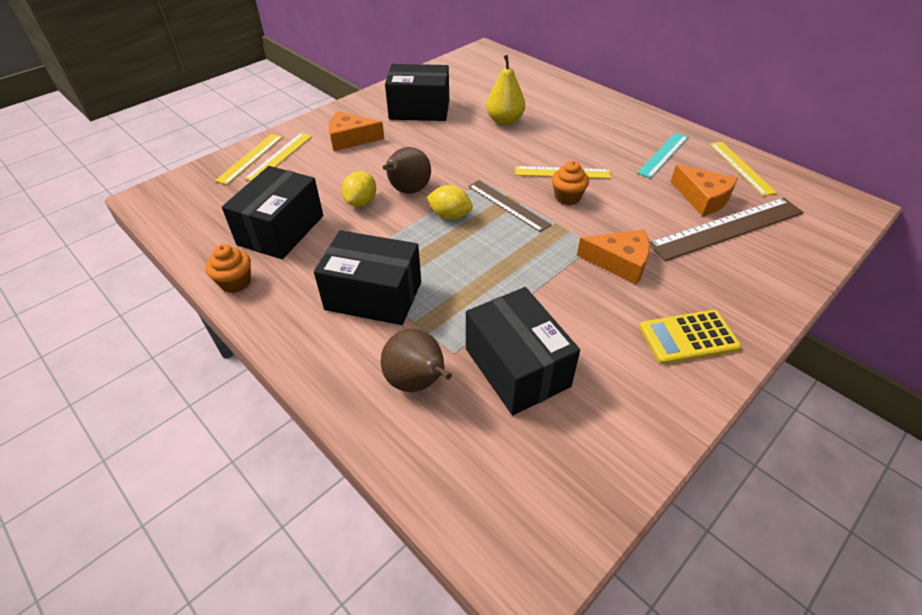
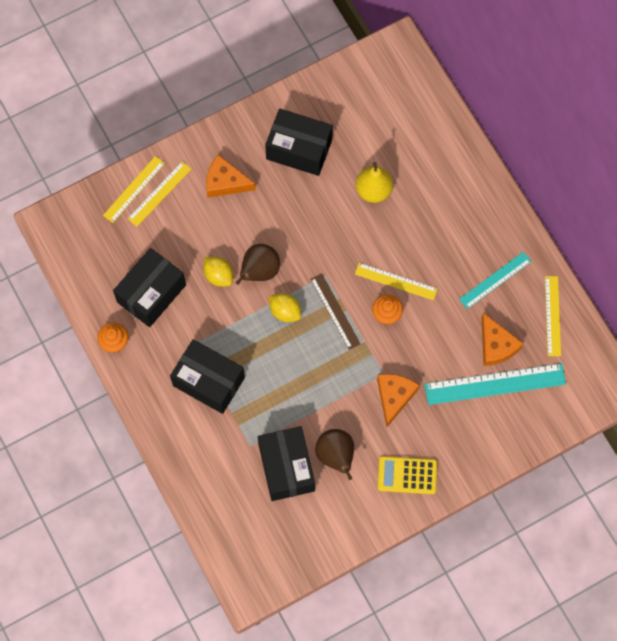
camera: 15 degrees right, 25 degrees up
yellow lemon [342,171,376,207] -> yellow lemon turned 75 degrees counterclockwise [203,257,233,287]
brown pear [381,329,452,392] -> brown pear moved to [315,429,354,480]
orange cheese [577,230,650,285] -> orange cheese turned 105 degrees counterclockwise [377,374,420,427]
brown ruler [649,198,804,261] -> turquoise ruler [425,363,566,405]

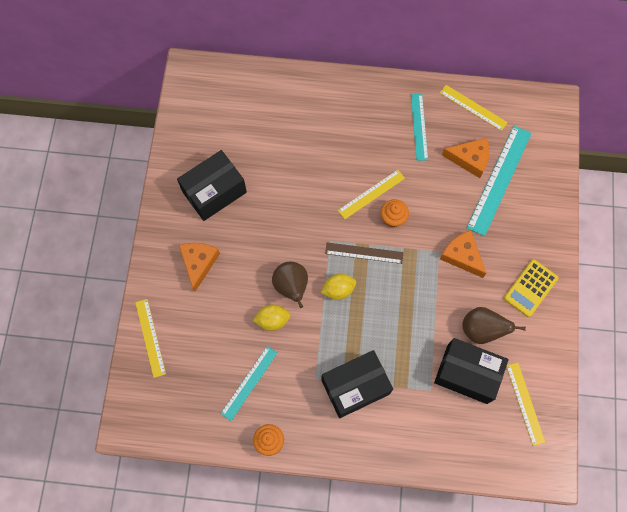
camera: 55 degrees left, 0 degrees up
black box [113,248,186,327] -> turquoise ruler [221,346,277,421]
yellow ruler [128,161,191,227] -> yellow ruler moved to [506,362,545,446]
orange cheese [206,155,256,198] -> orange cheese turned 135 degrees clockwise [179,243,220,292]
yellow pear [356,162,393,203] -> none

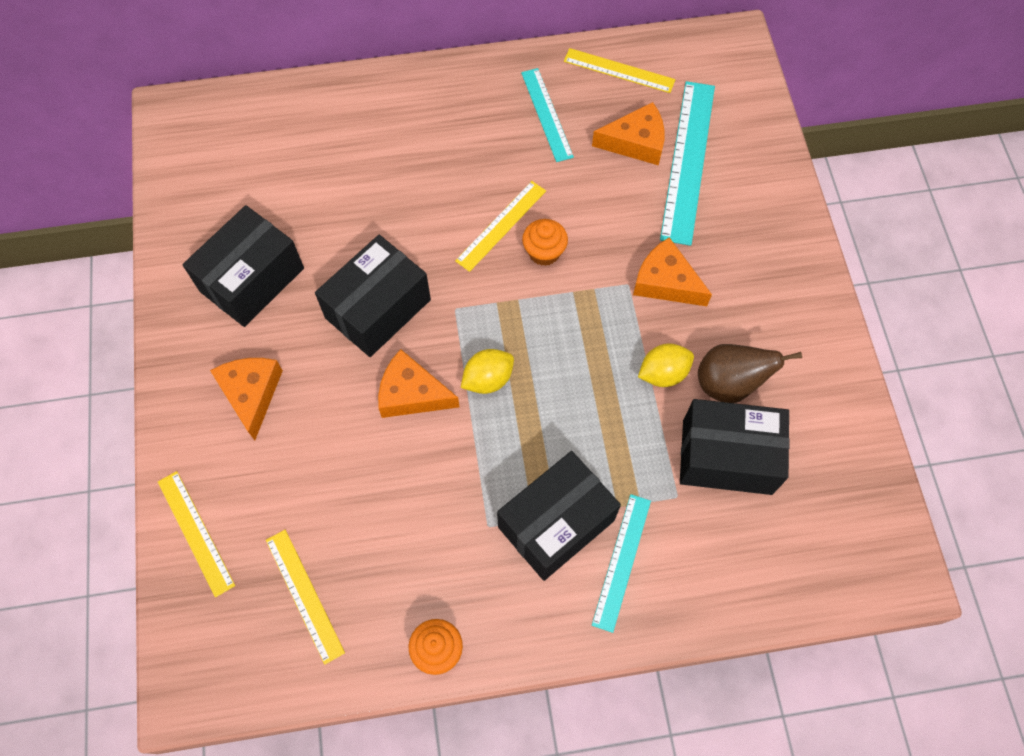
camera: 15 degrees left, 5 degrees down
turquoise ruler [221,346,277,421] -> turquoise ruler moved to [592,494,651,633]
yellow lemon [253,304,291,331] -> yellow lemon moved to [638,344,694,387]
brown pear [272,261,308,308] -> orange cheese [378,349,459,418]
brown ruler [325,242,404,264] -> none
yellow calculator [504,259,559,317] -> none
yellow ruler [506,362,545,446] -> yellow ruler moved to [266,530,345,665]
none -> black box [315,235,431,357]

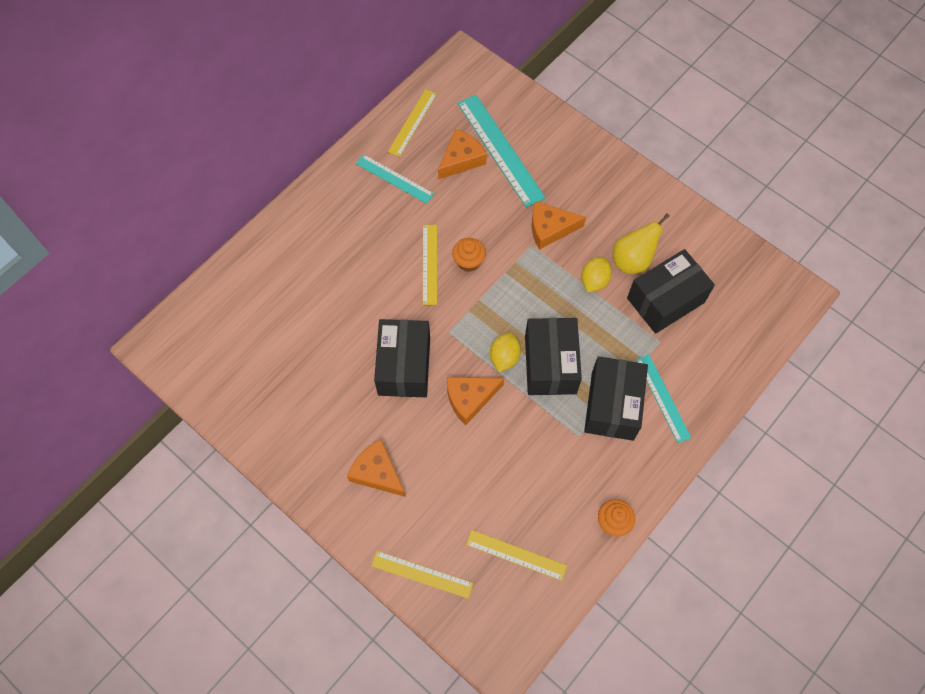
camera: 40 degrees left, 0 degrees up
black box [182,205,304,327] -> black box moved to [525,318,582,395]
yellow ruler [564,48,675,93] -> yellow ruler turned 45 degrees counterclockwise [388,89,437,157]
brown pear [698,344,802,403] -> yellow pear [613,213,670,274]

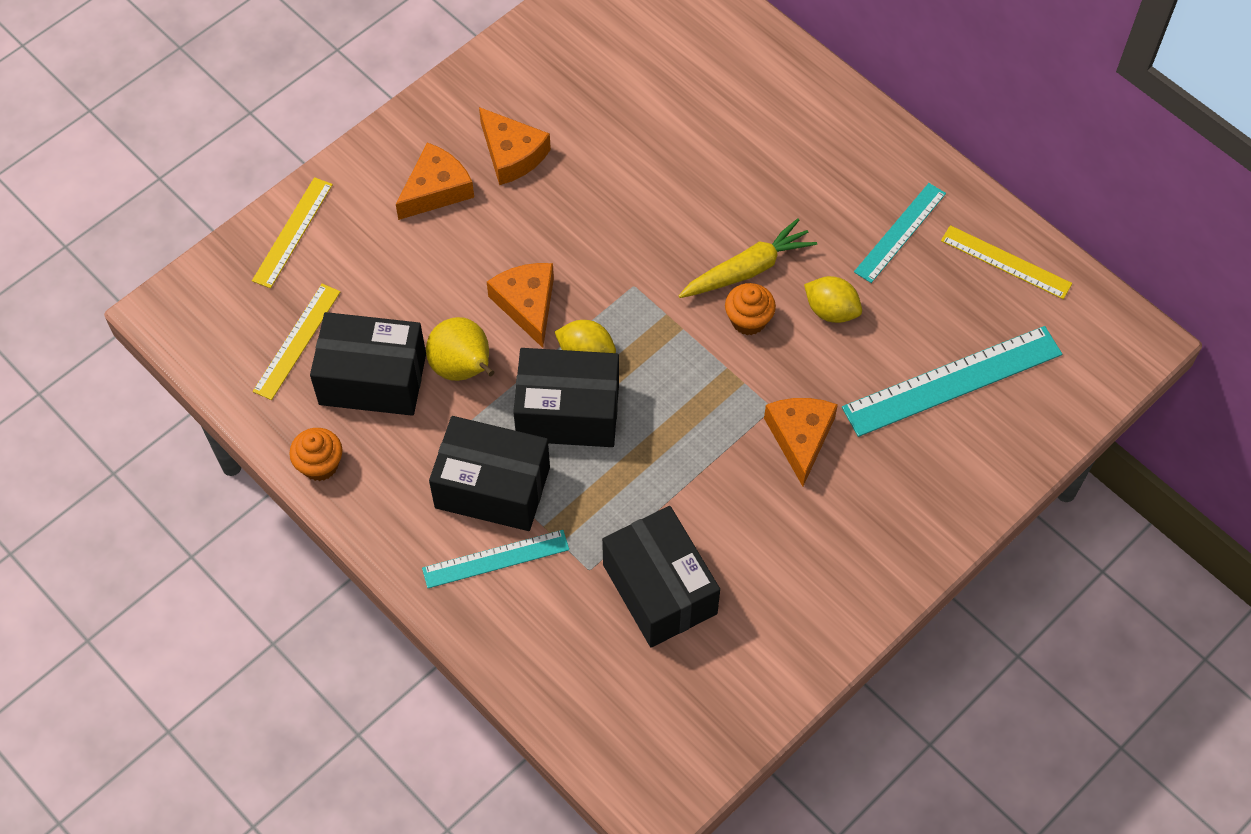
camera: 95 degrees right, 5 degrees down
black box [374,319,430,397] -> black box moved to [310,312,426,416]
yellow ruler [423,225,437,305] -> yellow carrot [678,218,817,298]
orange cheese [438,129,487,180] -> orange cheese moved to [479,107,551,185]
yellow lemon [581,257,612,292] -> yellow lemon moved to [804,276,862,323]
yellow pear [613,213,670,274] -> yellow pear moved to [426,317,494,381]

